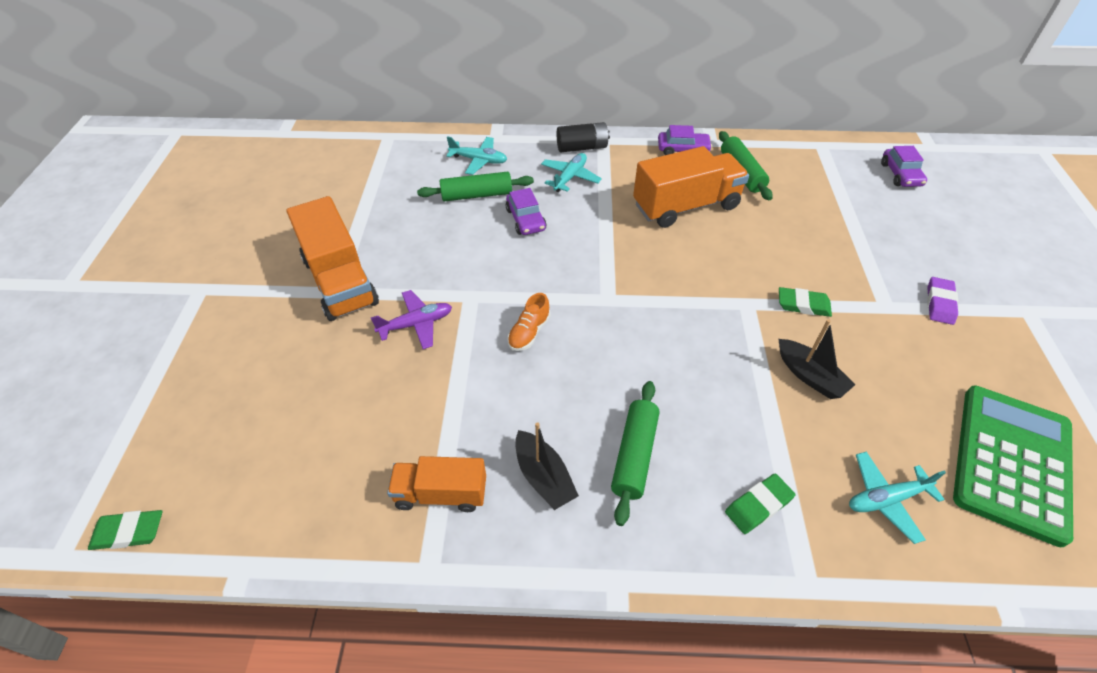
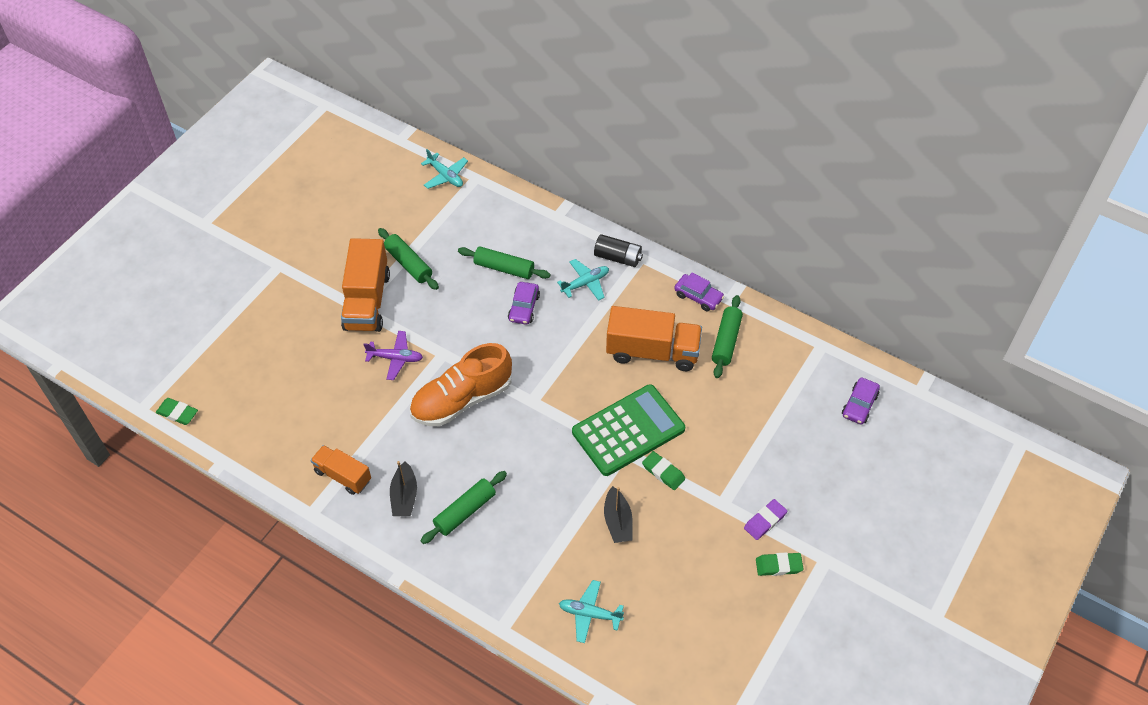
camera: 30 degrees right, 5 degrees up
turquoise plane [446,136,507,175] -> turquoise plane moved to [421,149,468,189]
orange shoe [507,293,550,351] -> orange shoe [410,343,512,426], size x2.33
green eraser [725,473,796,534] -> green eraser moved to [756,552,803,576]
green calculator [953,385,1073,548] -> green calculator moved to [572,384,685,476]
none -> green rolling pin [378,228,439,290]

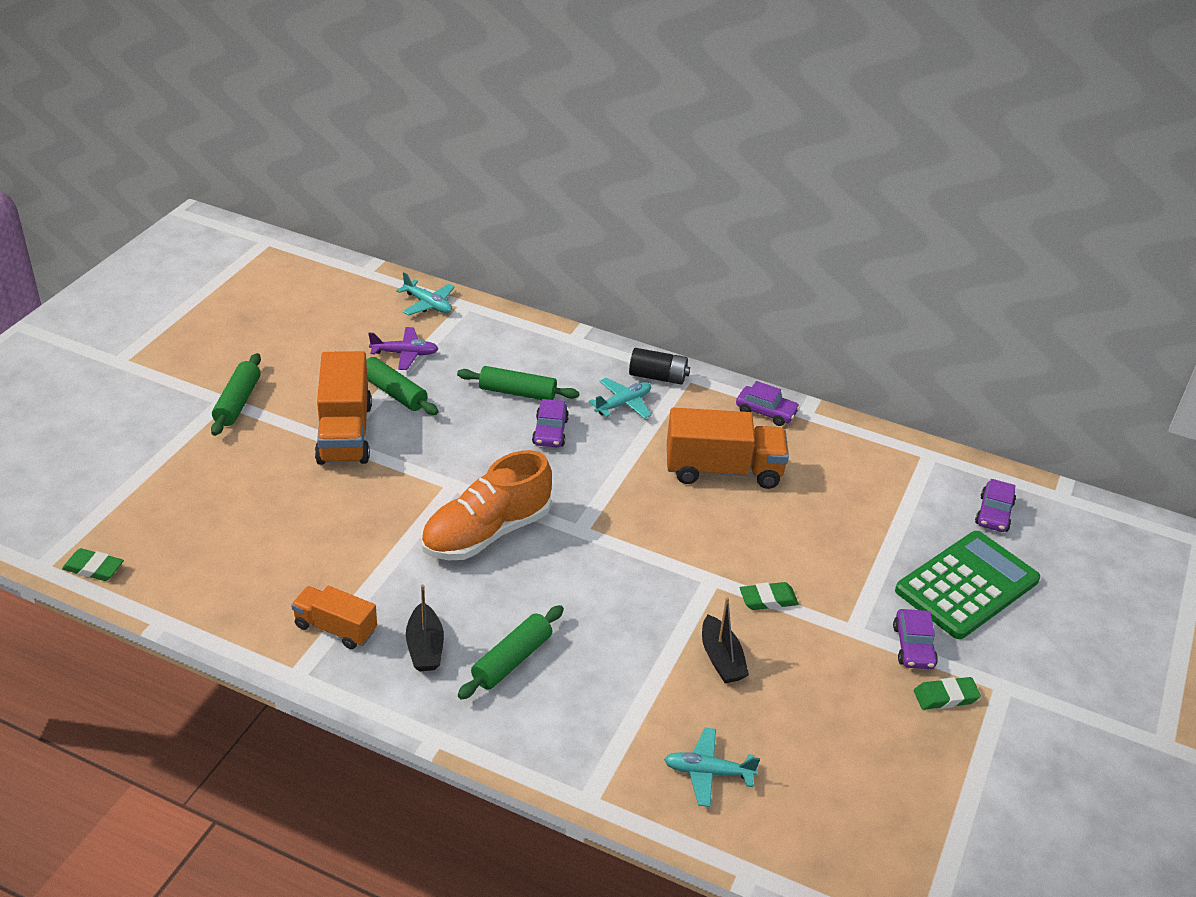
camera: 10 degrees left, 15 degrees down
purple plane [363,331,423,380] -> purple plane moved to [368,327,439,370]
green calculator [572,384,685,476] -> green calculator moved to [895,531,1040,639]
green eraser [642,451,685,490] -> green eraser turned 45 degrees counterclockwise [740,582,799,610]
green rolling pin [712,295,743,378] -> green rolling pin moved to [211,353,261,436]
purple eraser [744,499,787,540] -> purple car [893,609,938,669]

